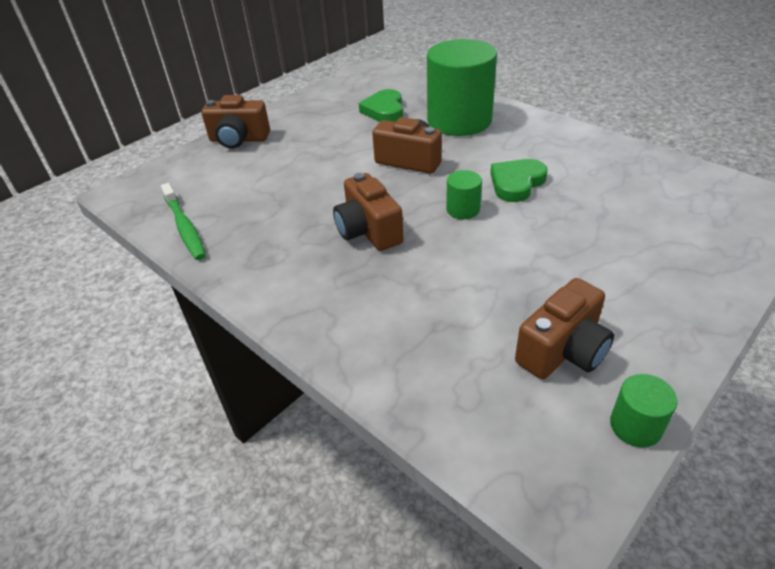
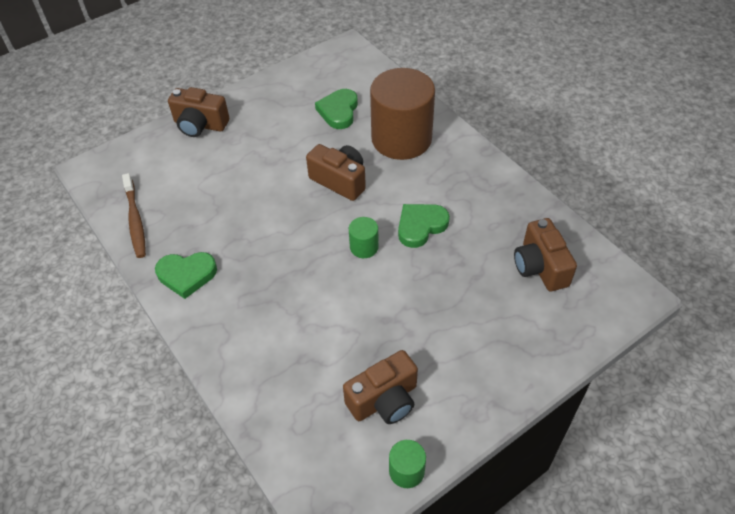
camera: 10 degrees right, 10 degrees up
green toothbrush [161,183,206,260] -> brown toothbrush [122,173,146,258]
brown camera [333,173,404,251] -> brown camera moved to [514,218,577,291]
green cylinder [427,39,497,136] -> brown cylinder [370,68,435,160]
none -> green heart [155,252,217,299]

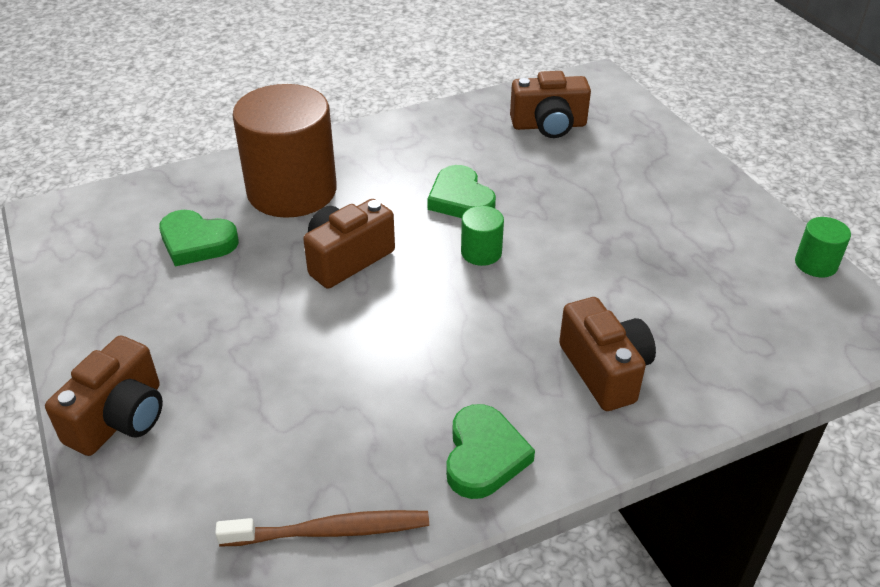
camera: 80 degrees left, 10 degrees down
brown camera [343,350,418,424] -> brown camera moved to [559,297,656,411]

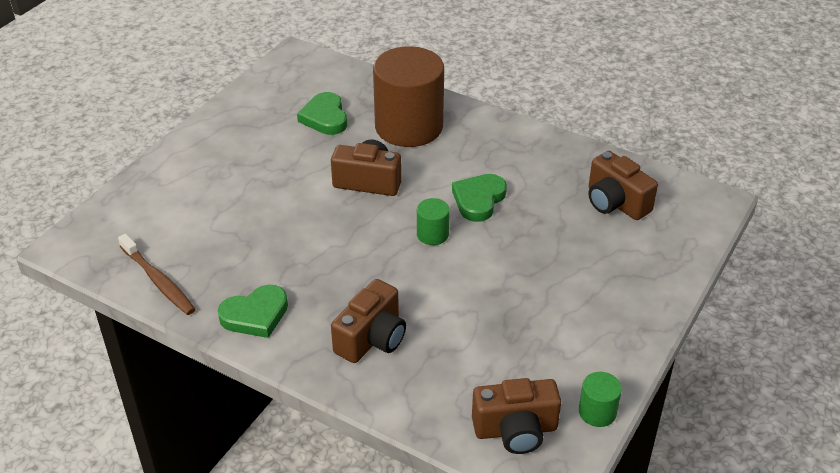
camera: 55 degrees right, 0 degrees up
brown camera [45,335,163,456] -> brown camera moved to [472,378,561,454]

